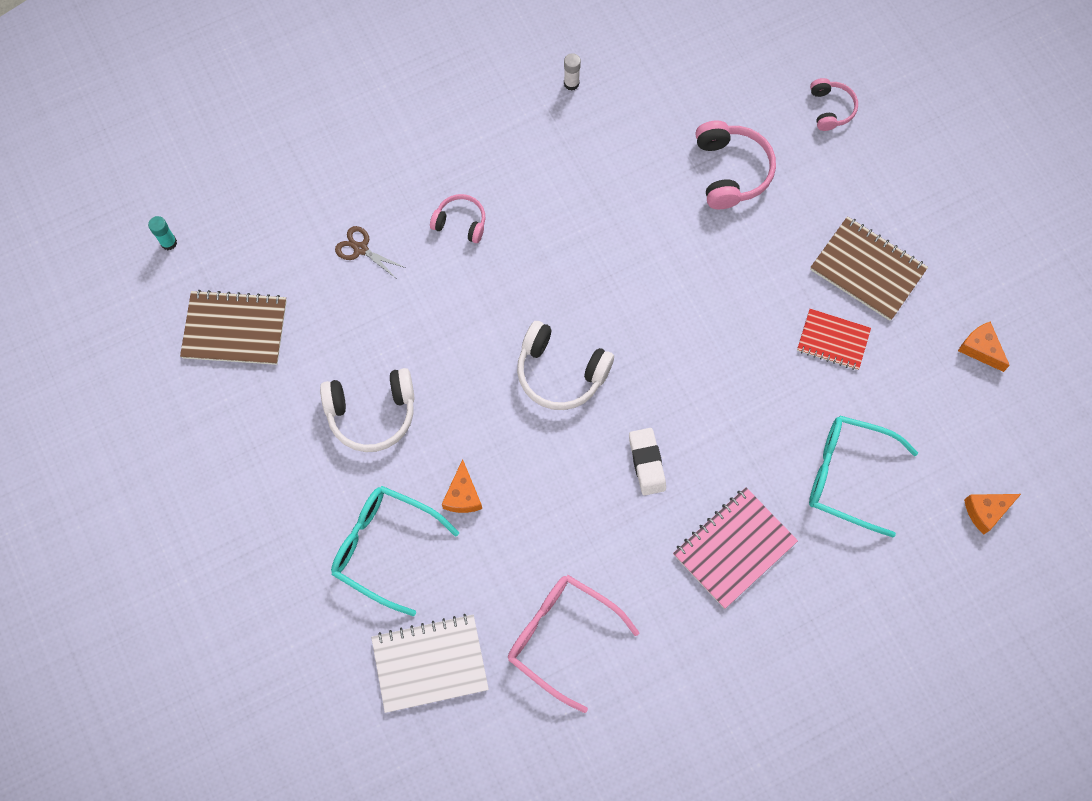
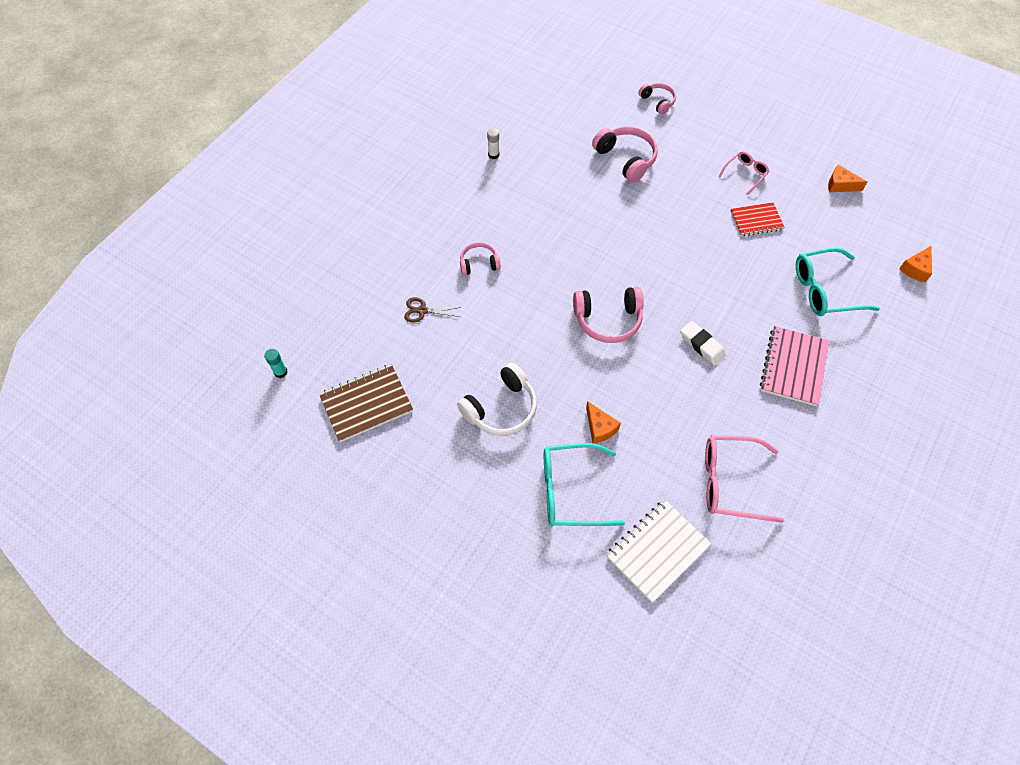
camera: 30 degrees left, 10 degrees down
white headphones [517,321,614,410] -> pink headphones [573,287,644,343]
brown notebook [810,216,928,321] -> pink glasses [719,151,769,195]

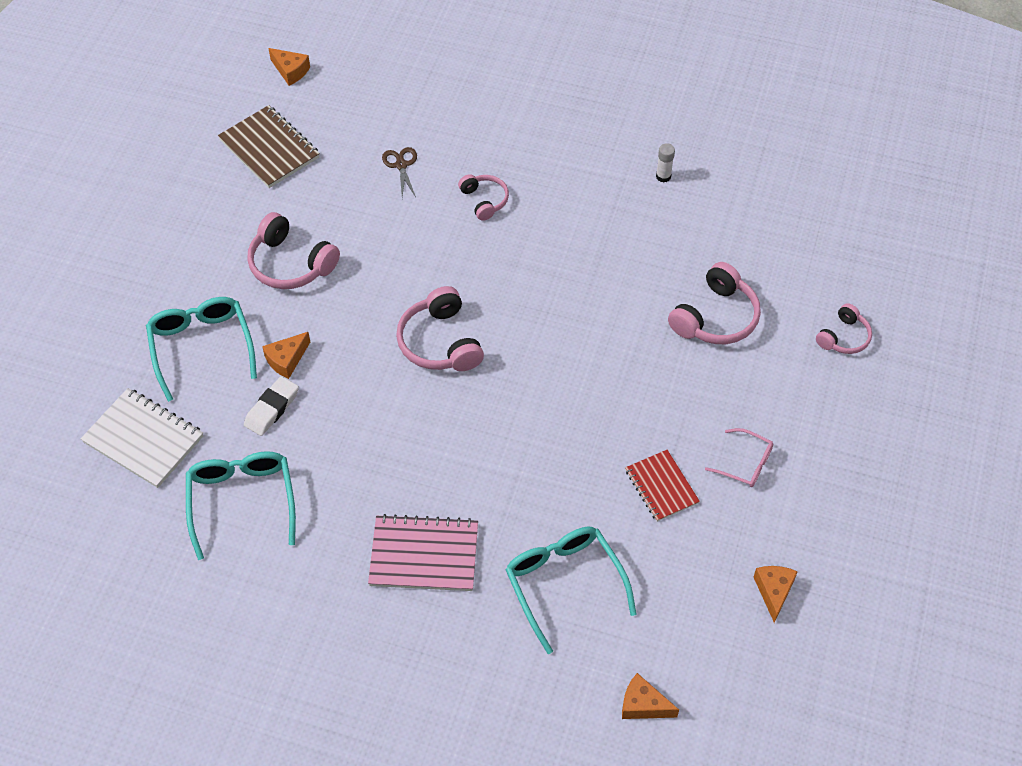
camera: 75 degrees right, 5 degrees down
turquoise glue stick [264,349,287,378] -> orange cheese [269,48,310,86]
white headphones [457,363,537,436] -> pink headphones [247,212,340,289]
white eraser [680,321,726,365] -> white eraser moved to [244,376,299,436]
pink glasses [705,435,784,523] -> turquoise glasses [186,451,296,560]

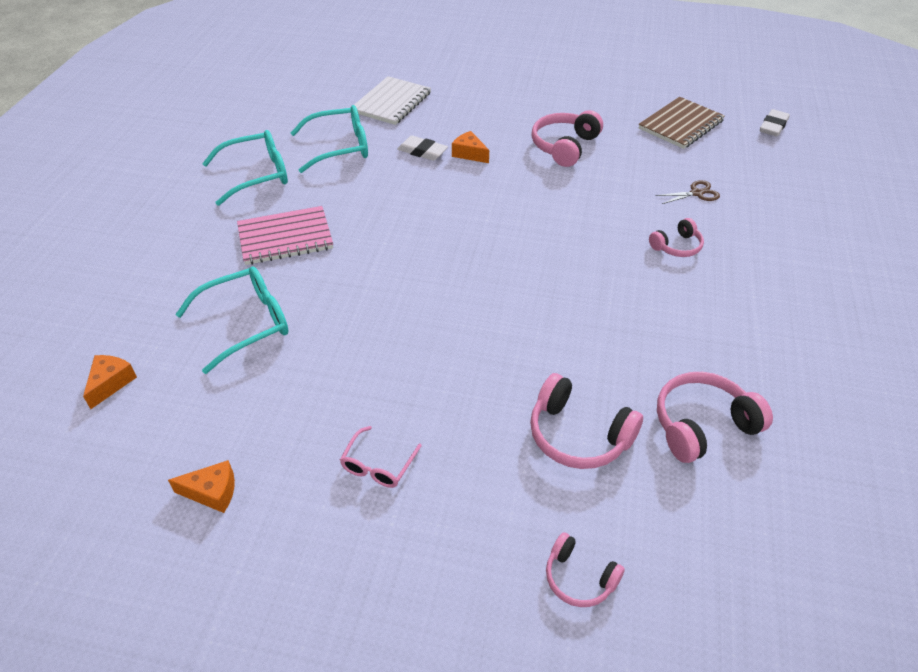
camera: 85 degrees right, 10 degrees down
turquoise glasses [146,297,257,402] -> turquoise glasses moved to [202,130,288,206]
orange cheese [269,48,310,86] -> white eraser [760,109,790,136]
pink notebook [368,514,478,591] -> pink notebook turned 75 degrees clockwise [237,206,333,265]
pink headphones [396,286,484,371] -> pink headphones moved to [657,372,773,463]
red notebook [625,450,700,522] -> none
white glue stick [656,143,675,183] -> none

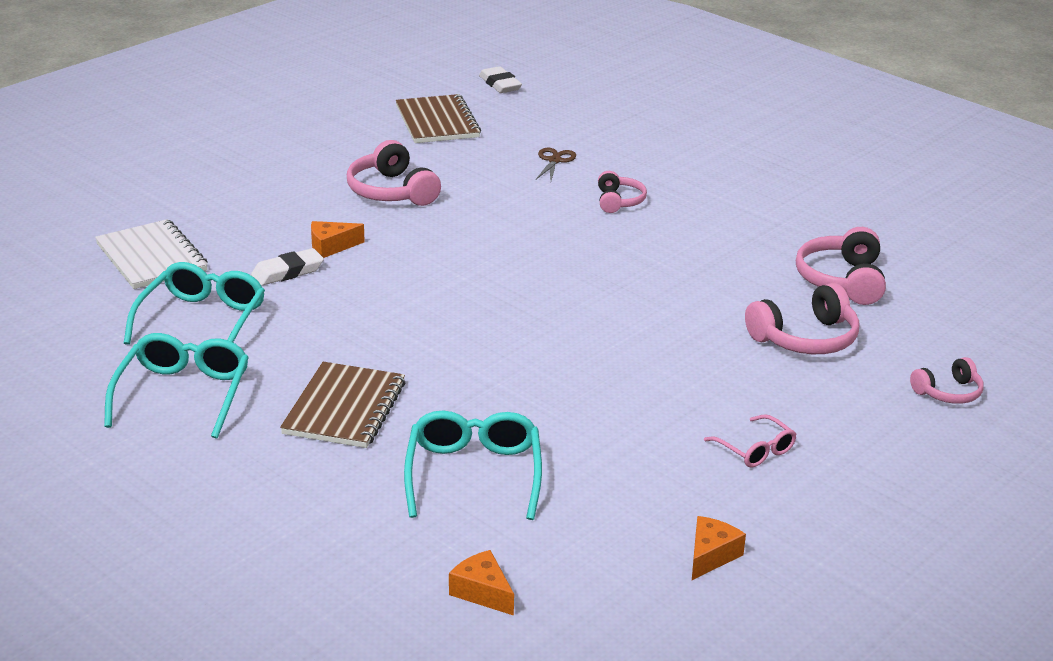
camera: 60 degrees left, 15 degrees down
pink notebook [237,206,333,265] -> brown notebook [280,362,406,448]

